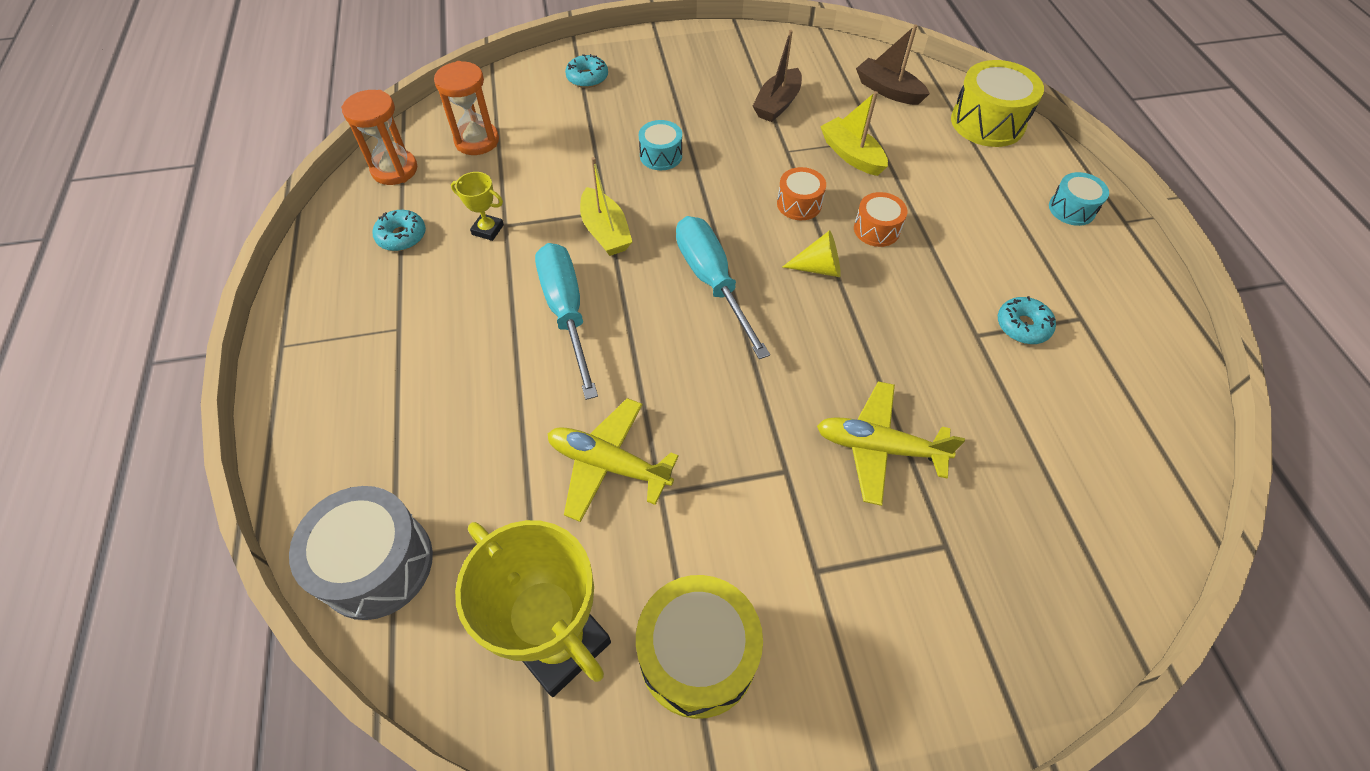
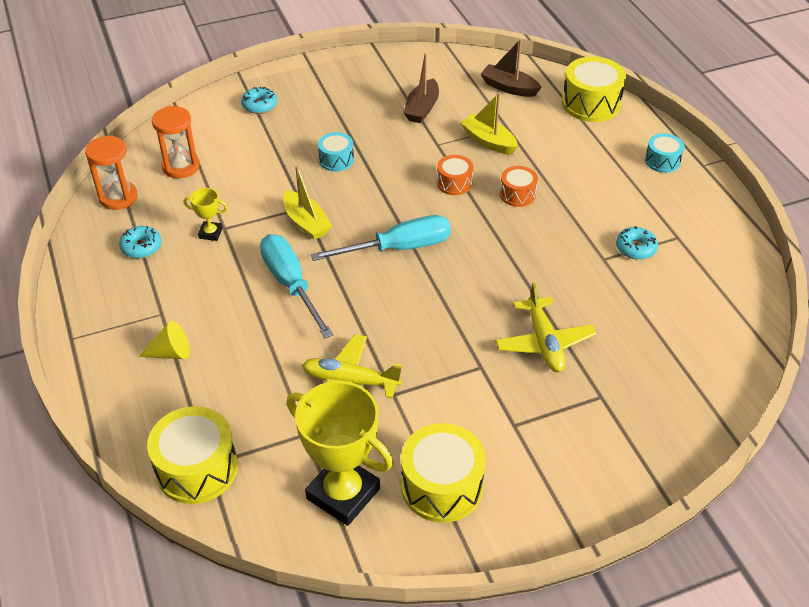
camera: 10 degrees left, 10 degrees down
grey drum [289,486,433,620] -> yellow drum [147,406,238,504]
turquoise screwdriver [676,216,770,359] -> turquoise screwdriver turned 105 degrees clockwise [311,215,451,261]
yellow cone [783,230,841,277] -> yellow cone moved to [138,321,190,359]
yellow plane [817,381,965,506] -> yellow plane turned 105 degrees counterclockwise [495,283,596,372]

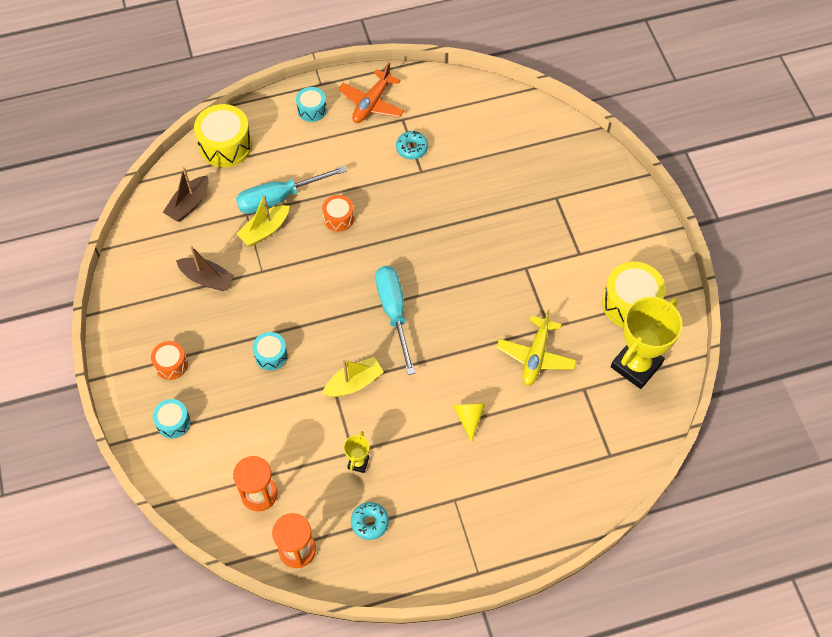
camera: 85 degrees left, 15 degrees up
yellow cone [138,321,190,359] -> yellow cone moved to [453,403,486,442]
yellow drum [147,406,238,504] -> none
turquoise donut [241,86,277,114] -> turquoise drum [153,399,191,439]
turquoise screwdriver [260,234,333,338] -> turquoise screwdriver moved to [236,166,347,214]
orange drum [437,155,473,195] -> orange drum moved to [151,341,188,380]
yellow plane [495,283,596,372] -> none
none -> orange plane [338,63,404,123]

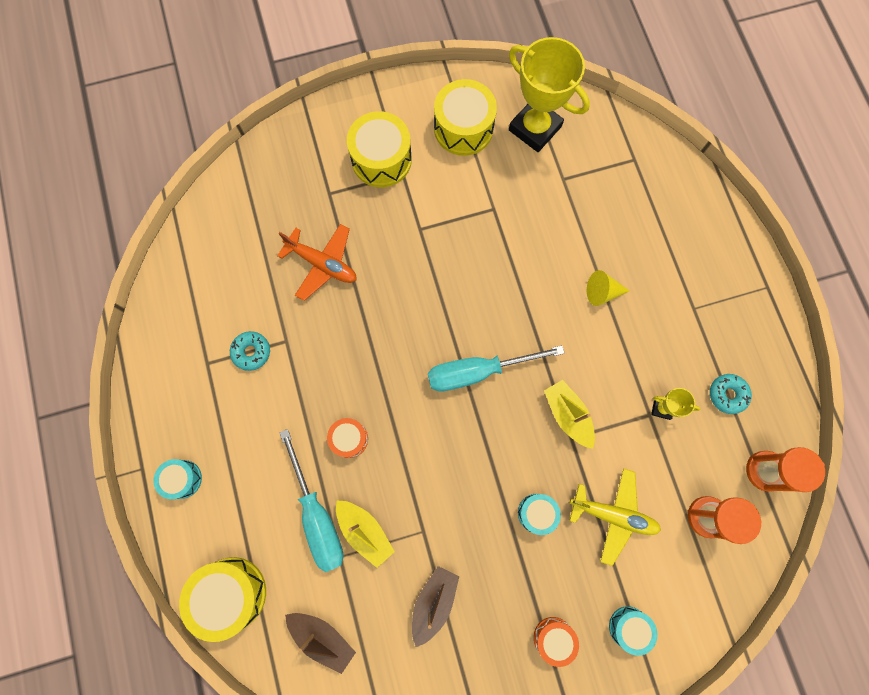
camera: 90 degrees left, 15 degrees up
orange plane [338,63,404,123] -> orange plane moved to [277,224,357,301]
yellow plane [496,309,577,385] -> yellow plane moved to [569,468,661,566]
none -> yellow drum [347,111,412,187]

